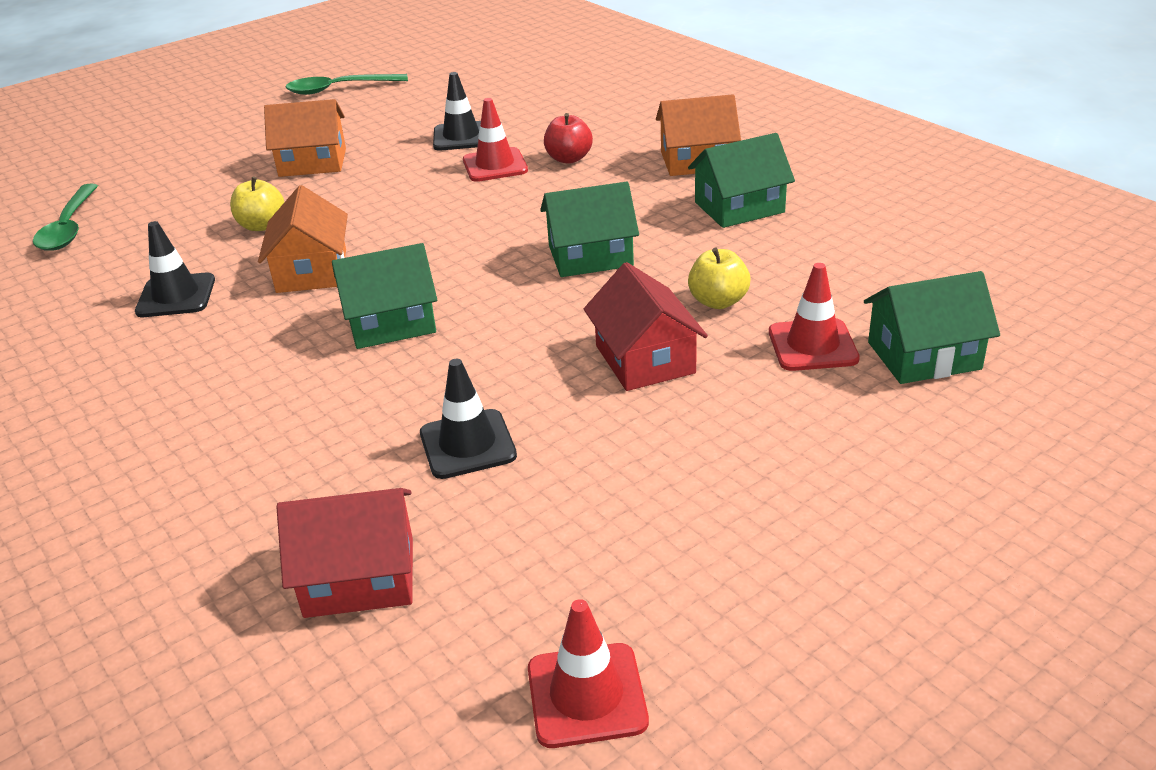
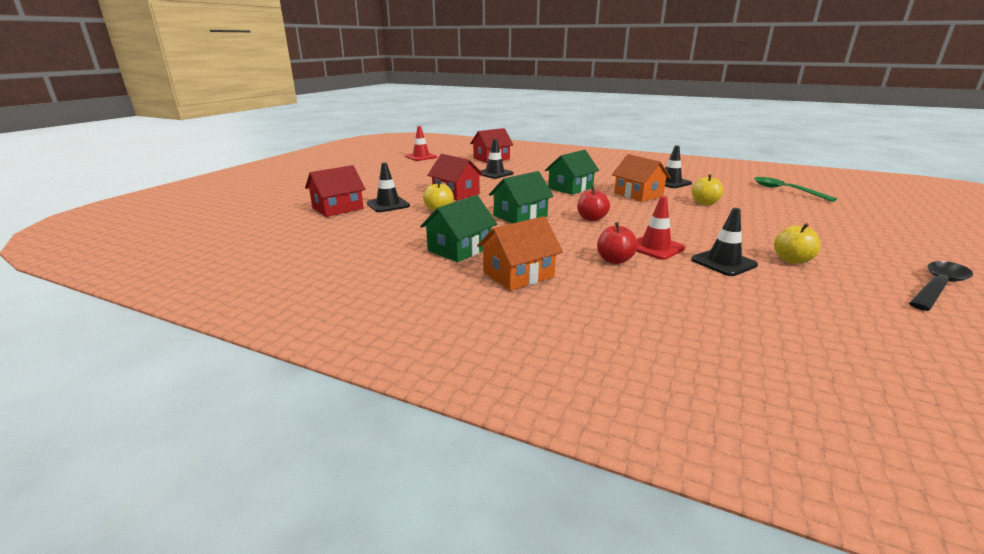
camera: 150 degrees right, 10 degrees down
orange house [264,99,346,177] -> none
green spoon [286,74,408,95] -> black spoon [909,261,973,311]
red traffic cone [769,263,860,371] -> black traffic cone [367,163,410,212]
green house [864,271,1000,384] -> red house [305,165,365,217]
none -> red apple [577,187,610,221]
none -> yellow apple [774,223,821,264]

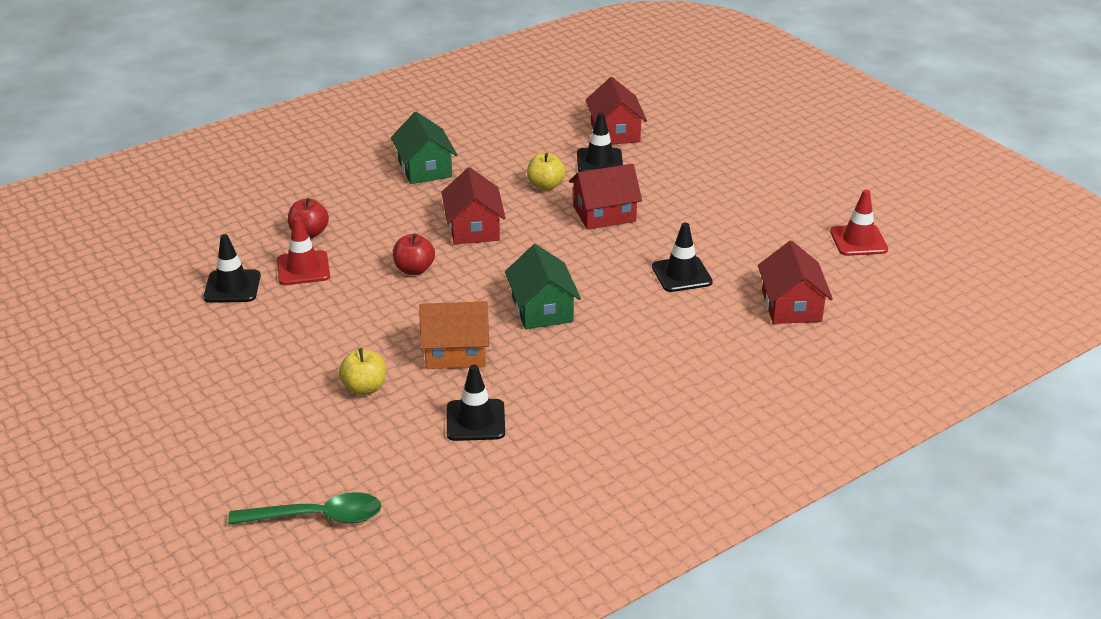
camera: 120 degrees right, 10 degrees up
orange house [477,216,563,291] -> none
green house [489,171,554,224] -> red house [442,167,506,244]
yellow apple [774,223,821,264] -> none
black spoon [909,261,973,311] -> none

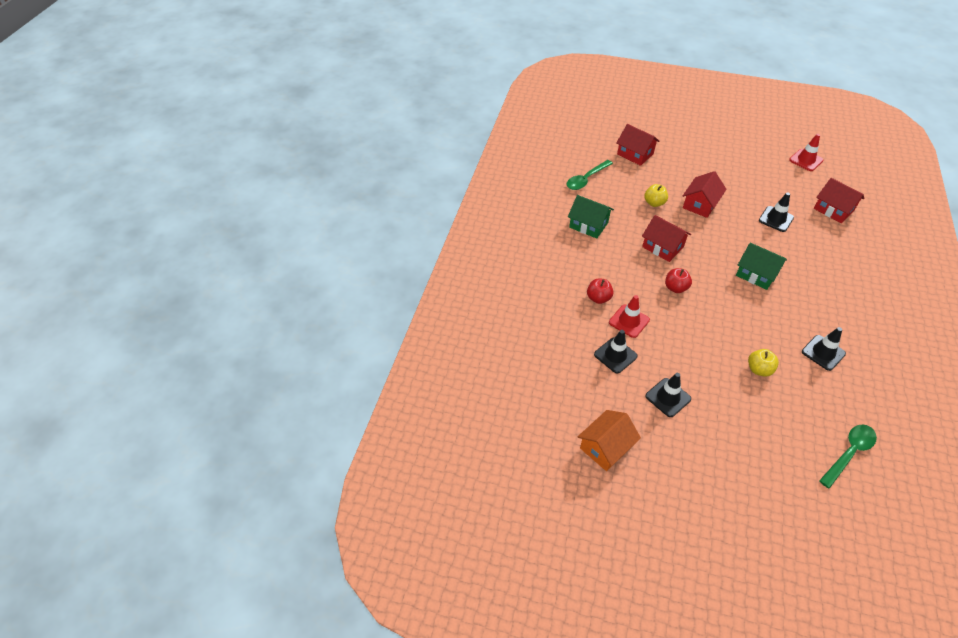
camera: 40 degrees left, 15 degrees up
orange house [419,301,489,369] -> orange house moved to [578,410,641,471]
black traffic cone [577,113,623,172] -> black traffic cone moved to [645,373,691,417]
none -> green spoon [566,160,613,190]

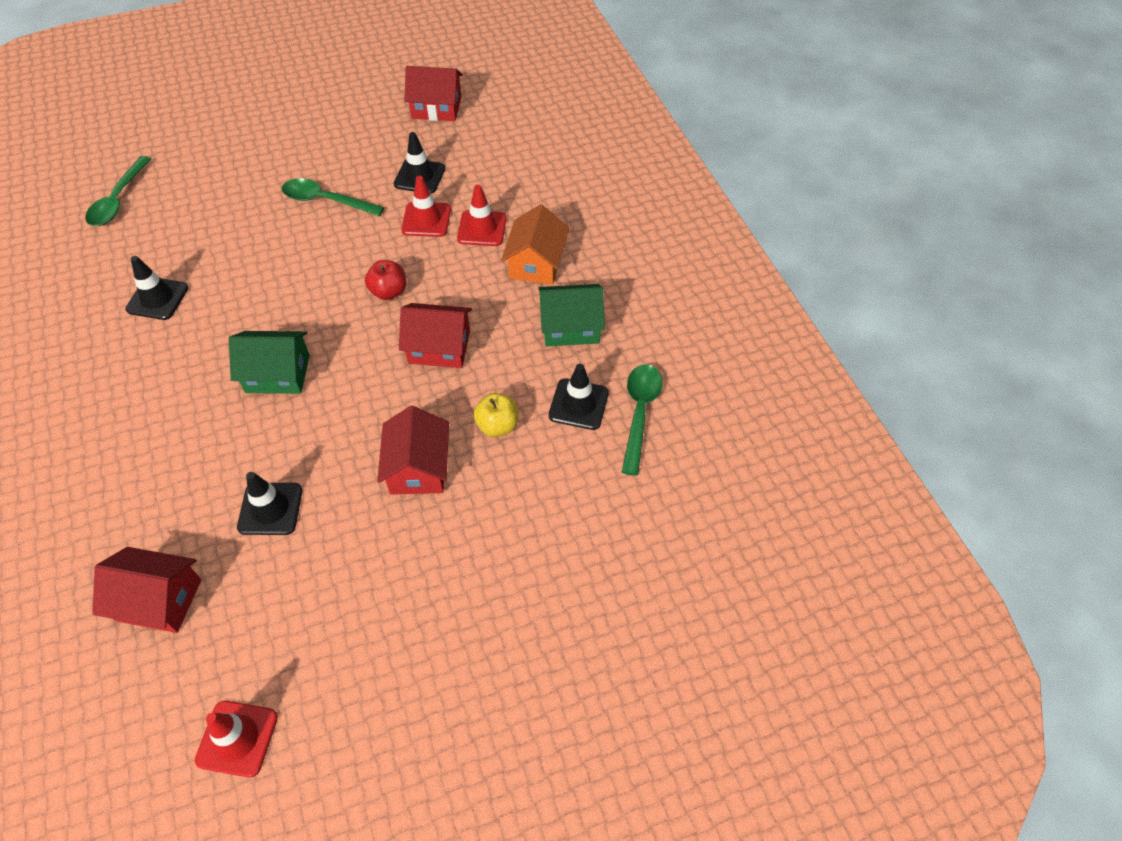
camera: 145 degrees right, 5 degrees up
orange house [578,410,641,471] -> orange house moved to [501,204,569,285]
red apple [587,278,614,304] -> red traffic cone [457,185,507,246]
red house [616,124,660,166] -> red house moved to [404,66,463,121]
black traffic cone [645,373,691,417] -> black traffic cone moved to [549,364,609,430]
yellow apple [748,349,779,377] -> none
none -> green spoon [282,178,384,216]

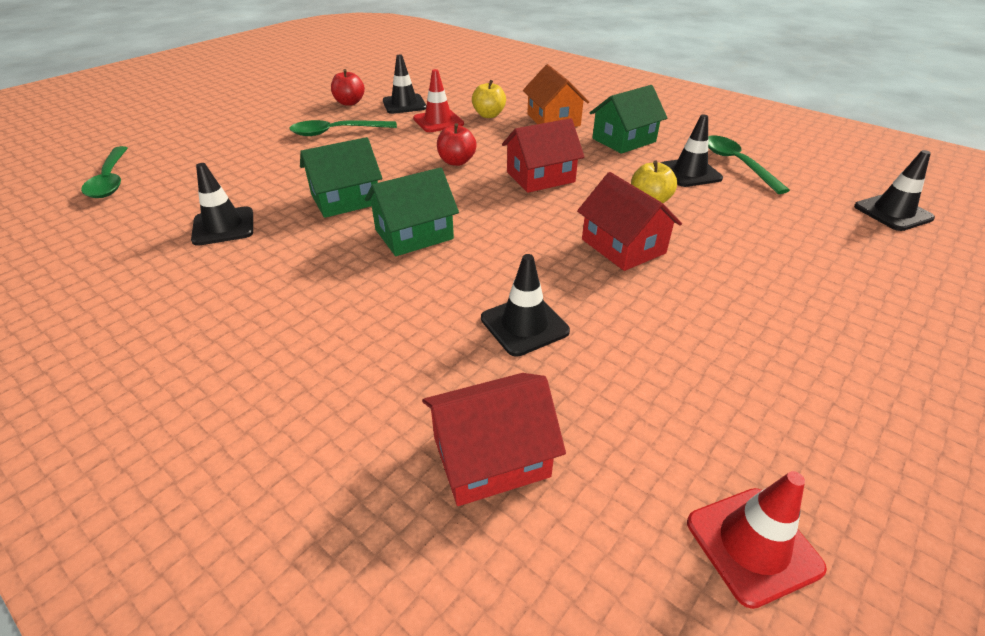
camera: 30 degrees left, 15 degrees down
red house [404,66,463,121] -> none
red traffic cone [457,185,507,246] -> yellow apple [472,80,506,118]
none -> green house [300,137,382,218]
none -> red apple [331,69,365,106]
none -> black traffic cone [854,150,935,231]

